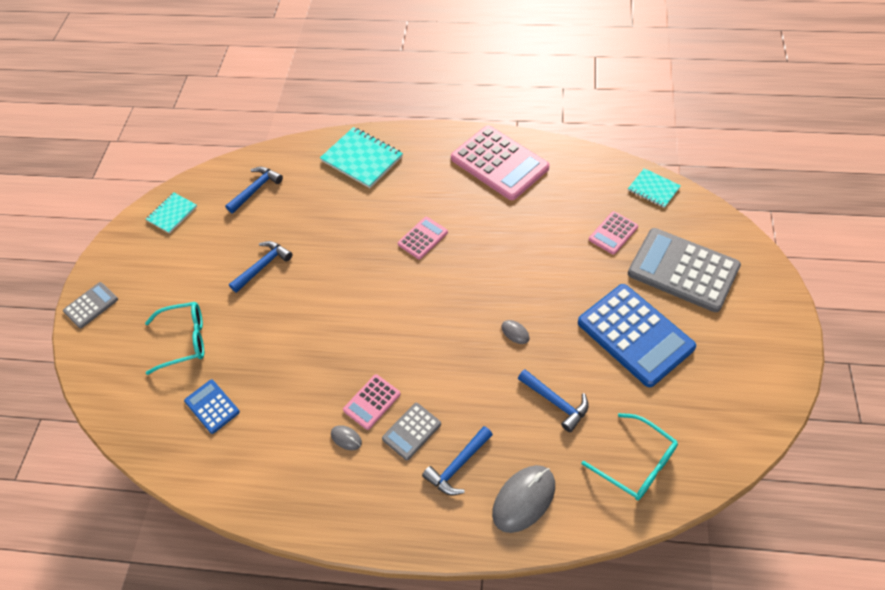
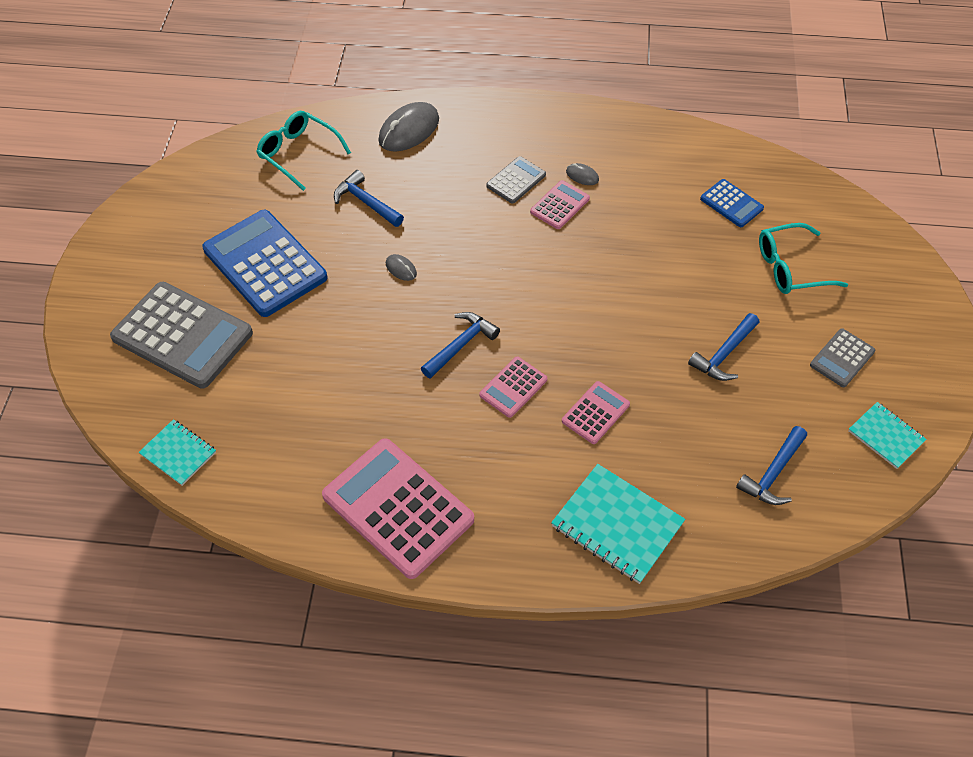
camera: 175 degrees right, 0 degrees up
grey calculator [63,282,118,328] -> grey calculator moved to [810,328,875,387]
turquoise notebook [146,193,197,234] -> turquoise notebook turned 75 degrees counterclockwise [848,402,927,469]
blue hammer [422,426,493,495] -> blue hammer moved to [421,312,500,379]
pink calculator [589,211,638,255] -> pink calculator moved to [562,381,630,444]

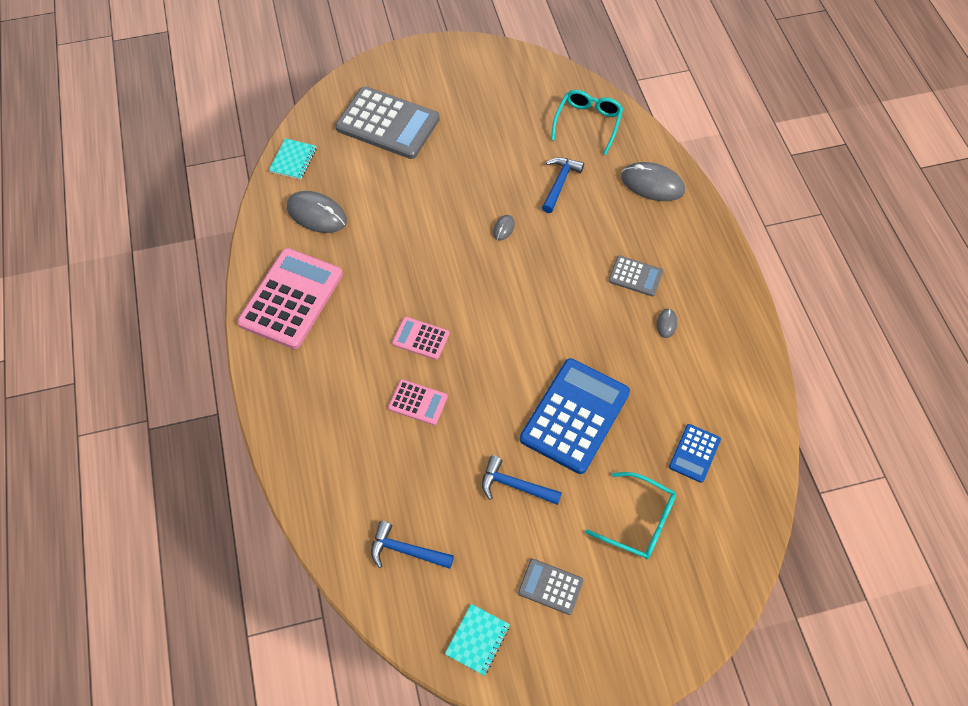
camera: 70 degrees right, 5 degrees up
grey calculator [110,282,253,389] -> grey calculator turned 75 degrees counterclockwise [335,86,440,159]
blue calculator [202,210,328,317] -> blue calculator moved to [520,358,630,474]
blue hammer [421,312,500,379] -> none
pink calculator [530,180,590,229] -> none
turquoise notebook [551,464,685,584] -> none
turquoise glasses [759,223,848,294] -> turquoise glasses turned 150 degrees clockwise [585,472,676,559]
none -> grey mouse [287,191,347,233]

